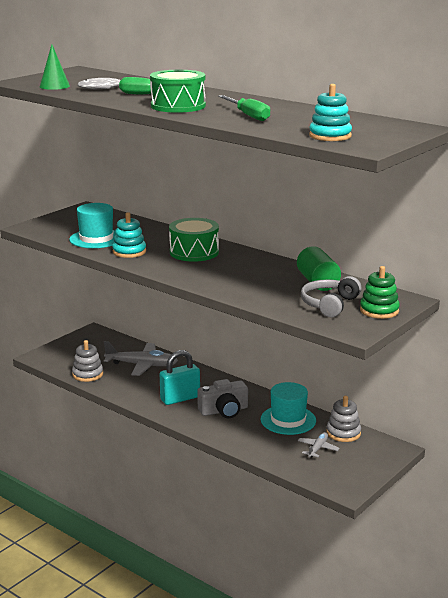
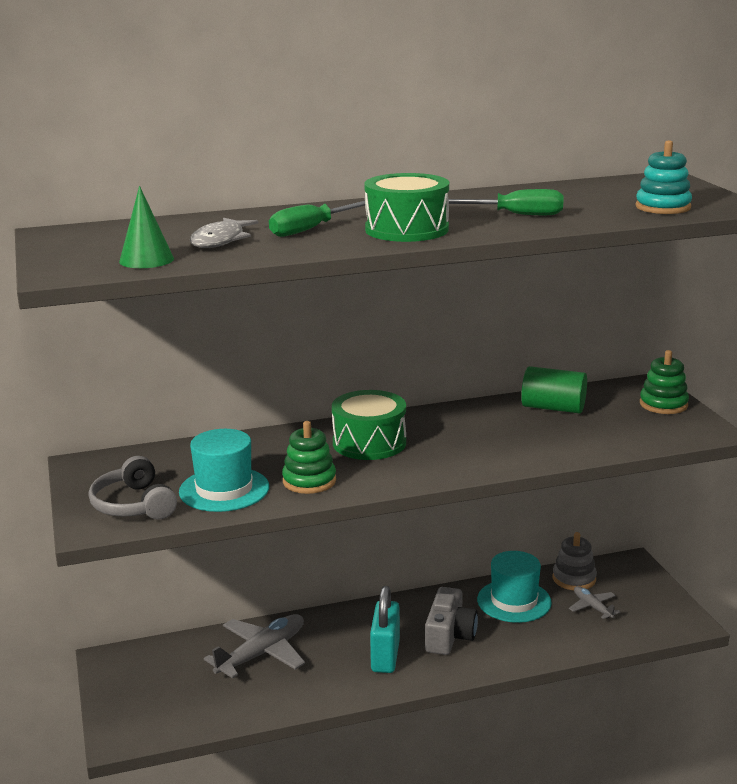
camera: 55 degrees left, 0 degrees up
grey stacking toy [72,340,103,382] -> none
turquoise stacking toy [112,212,146,258] -> green stacking toy [282,421,336,494]
grey headphones [301,276,362,317] -> grey headphones moved to [88,456,177,520]

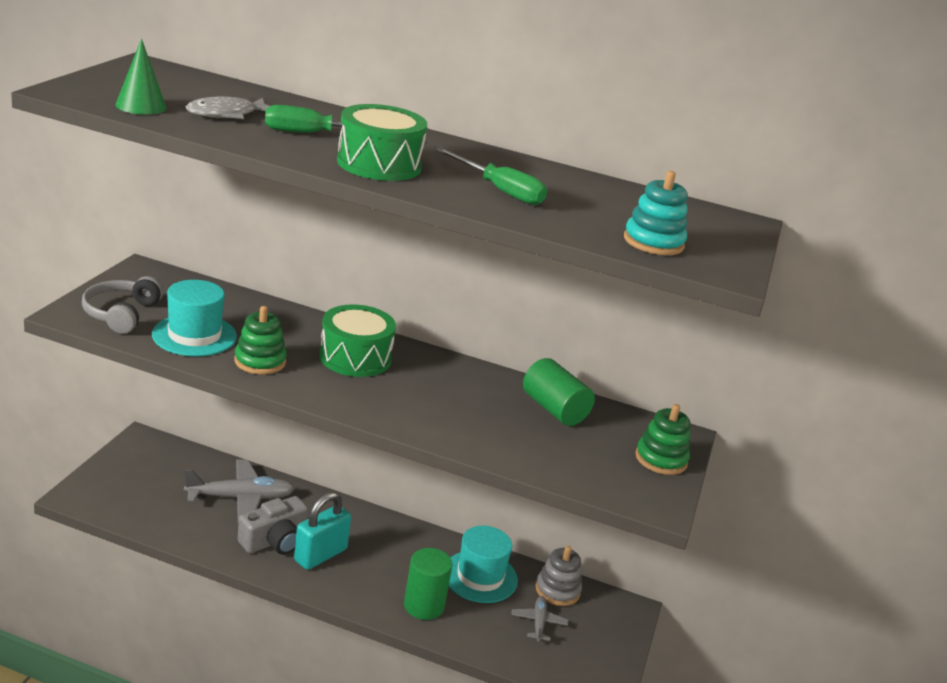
camera: 30 degrees right, 5 degrees up
grey camera [425,587,478,655] -> grey camera moved to [238,496,308,555]
none -> green cylinder [404,548,452,620]

